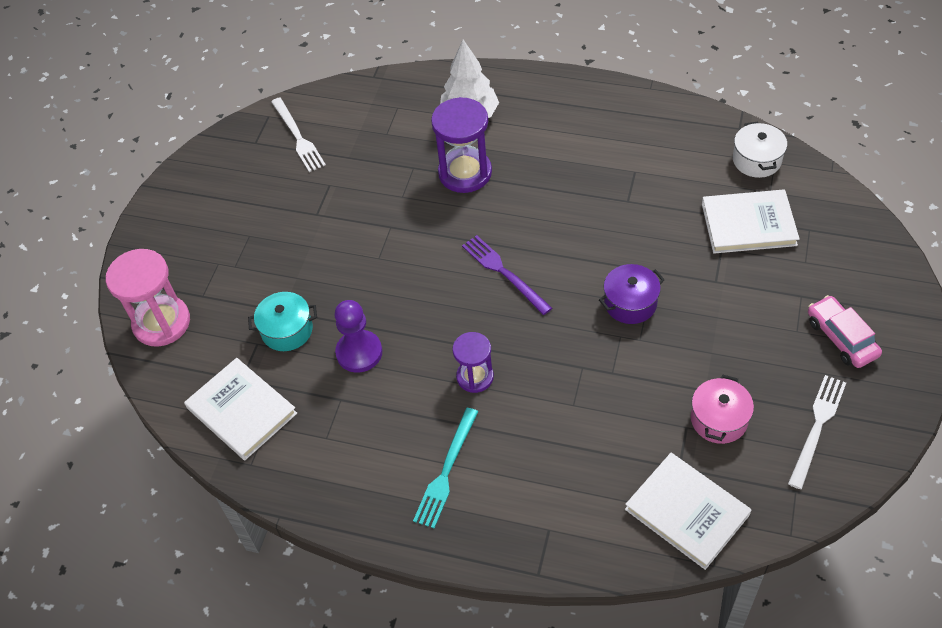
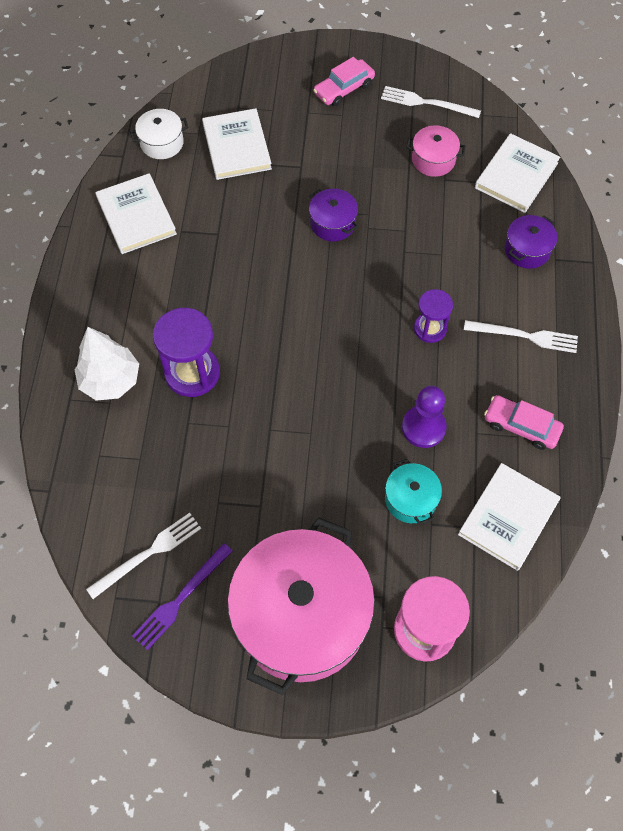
camera: 105 degrees left, 10 degrees up
turquoise fork [413,408,478,528] -> white fork [464,320,578,353]
purple fork [462,235,552,315] -> purple fork moved to [132,543,233,651]
none -> white book [96,173,177,254]
none -> pink pot [227,517,375,695]
none -> pink car [484,395,564,450]
none -> purple pot [505,215,557,269]

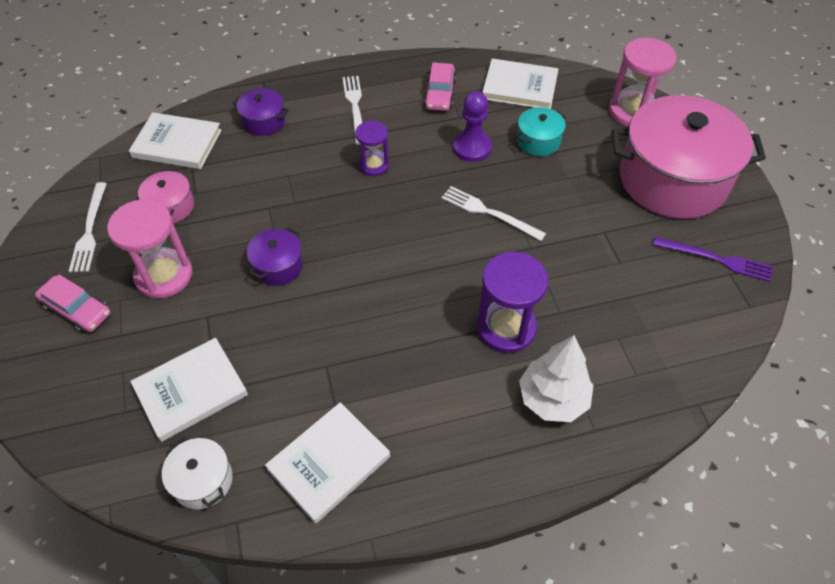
camera: 110 degrees left, 10 degrees down
white fork [86,513,201,599] -> white fork moved to [441,186,546,241]
none -> pink hourglass [107,199,192,298]

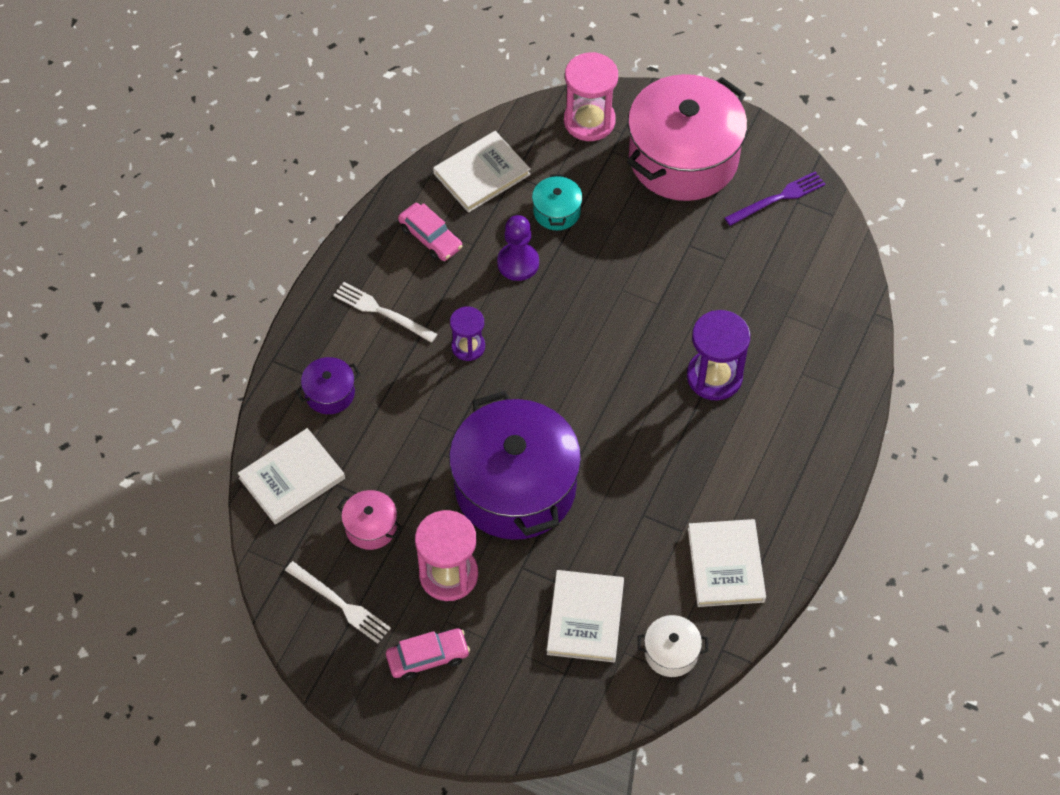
camera: 50 degrees left, 5 degrees up
purple pot [247,228,303,286] -> purple pot [449,391,581,540], size x2.36
white fork [441,186,546,241] -> none
white tree [519,335,594,422] -> none

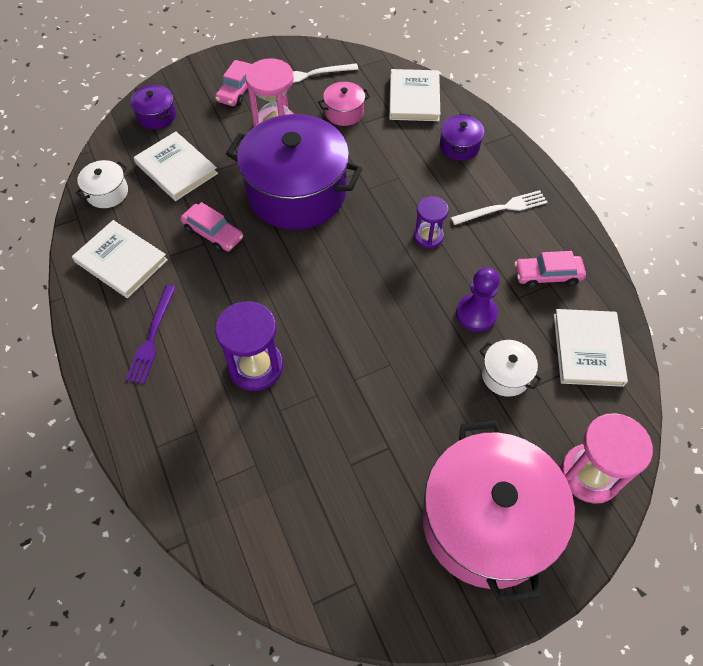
camera: 130 degrees right, 0 degrees up
turquoise pot [532,174,583,230] -> white pot [479,340,542,397]
purple fork [725,171,825,226] -> purple fork moved to [126,285,176,384]
none -> purple pot [130,85,176,129]
none -> pink car [180,202,243,252]

